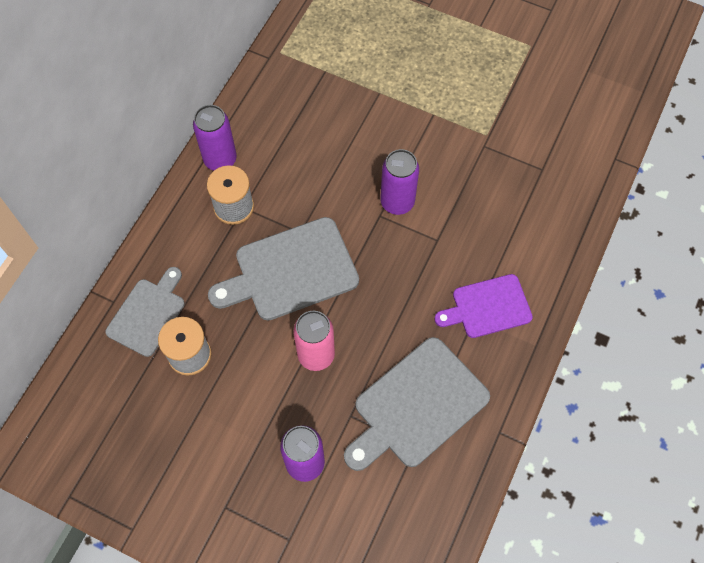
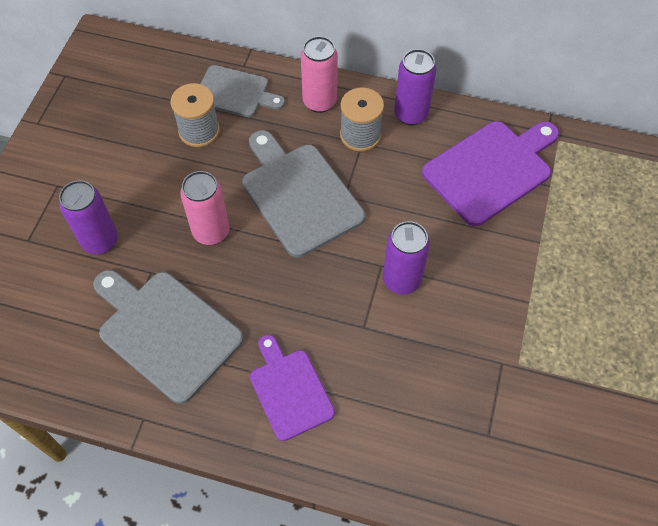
camera: 80 degrees right, 5 degrees down
none -> pink can [301,36,338,113]
none -> purple cutting board [422,121,559,226]

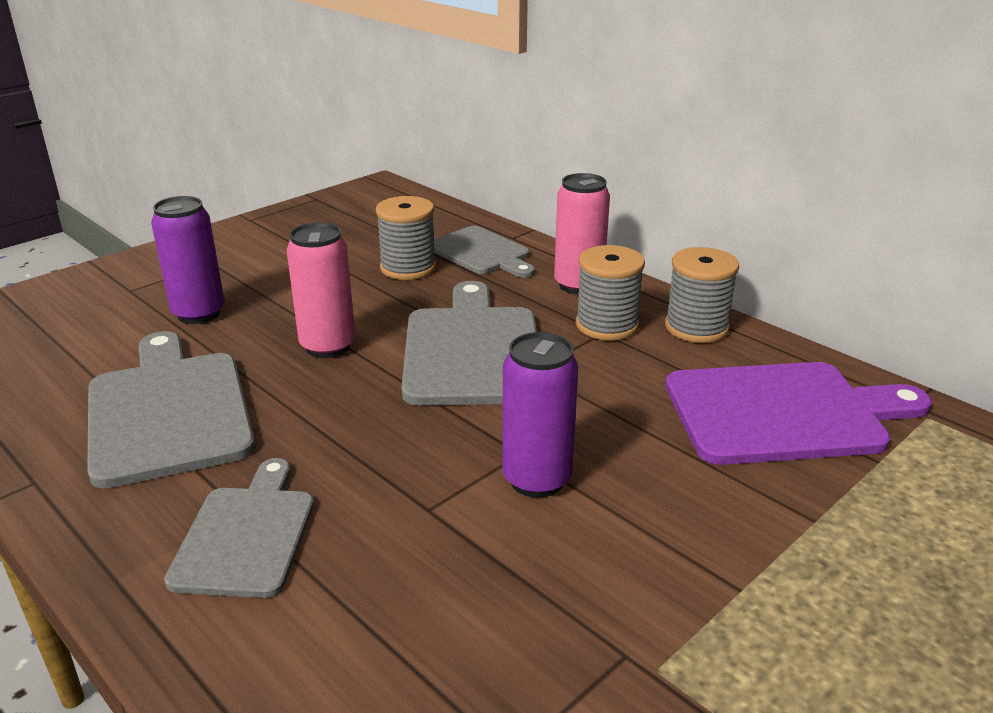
camera: 30 degrees right, 30 degrees down
purple cutting board [250,335,335,441] -> grey cutting board [164,458,314,598]
purple can [394,49,436,125] -> grey spool [665,247,739,343]

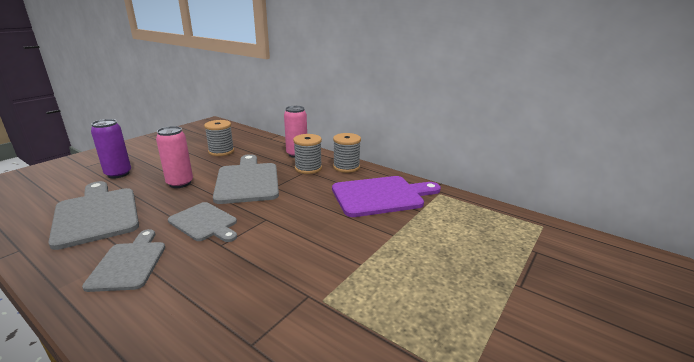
camera: 10 degrees left, 5 degrees down
grey cutting board [434,226,535,278] -> grey cutting board moved to [168,202,237,242]
purple can [502,332,578,498] -> none

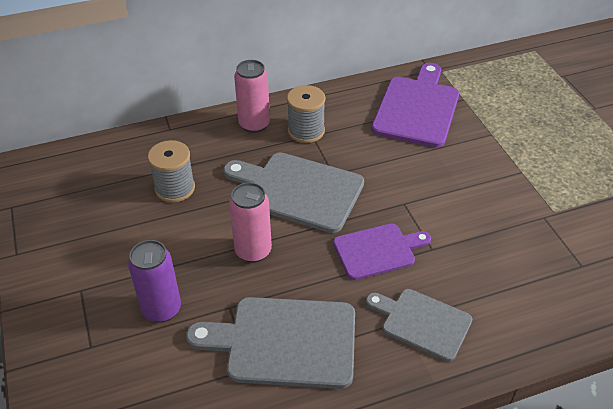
camera: 55 degrees left, 20 degrees up
grey cutting board [168,202,237,242] -> purple cutting board [333,223,431,280]
grey spool [333,133,361,173] -> none

